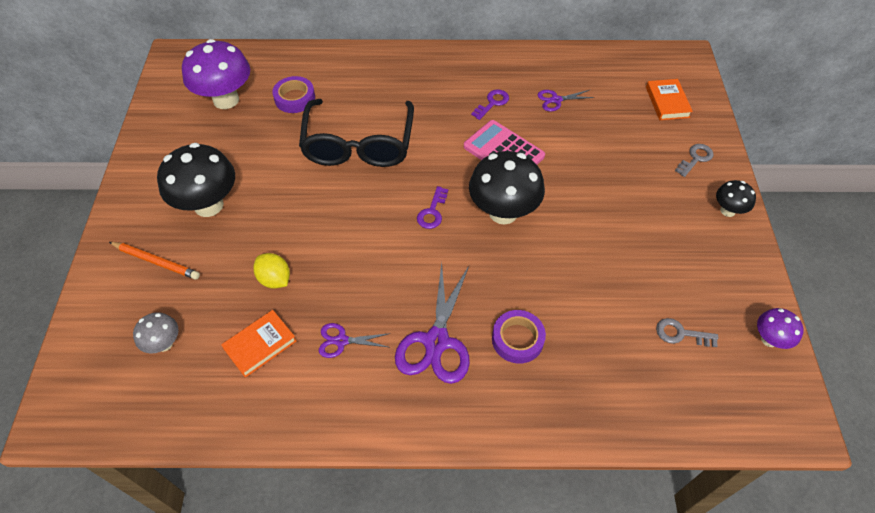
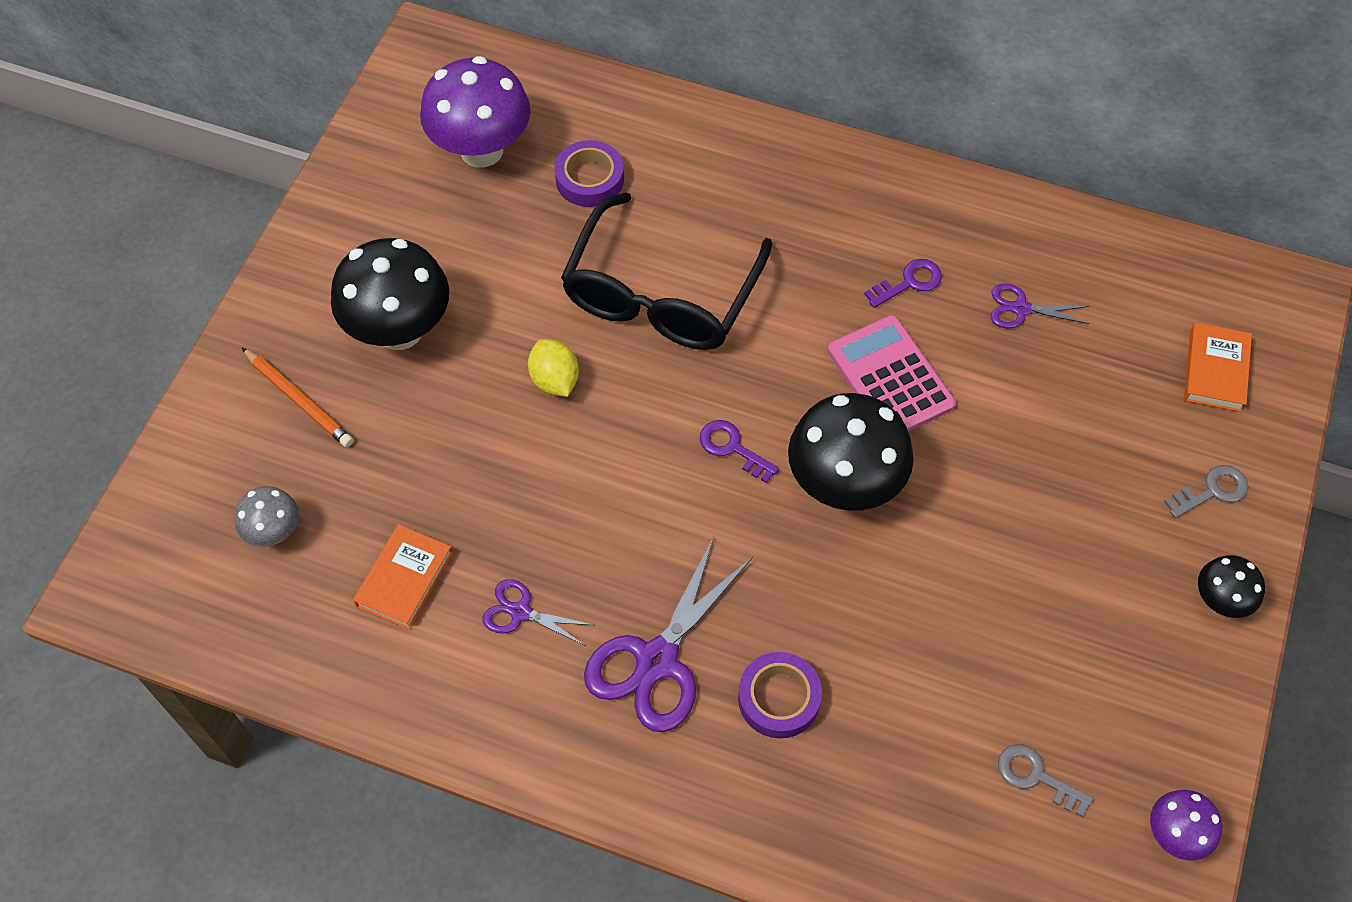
camera: 20 degrees right, 5 degrees up
orange book [221,310,296,378] -> orange book turned 45 degrees counterclockwise [353,524,453,630]
yellow lemon [253,253,290,289] -> yellow lemon moved to [528,339,579,397]
purple key [417,186,448,229] -> purple key turned 90 degrees clockwise [700,420,779,483]

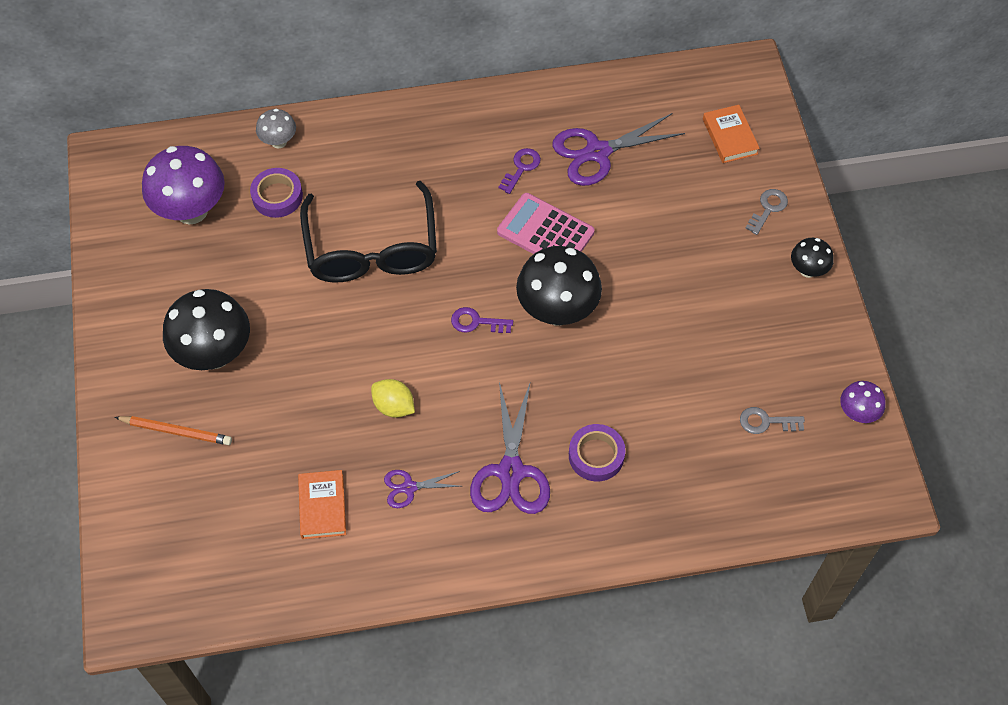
camera: 30 degrees left, 0 degrees up
grey mushroom [234,486,299,547] -> grey mushroom moved to [256,109,296,148]
yellow lemon [528,339,579,397] -> yellow lemon moved to [371,379,415,418]
purple scissors [991,284,1090,329] -> purple scissors [552,113,685,186], size x1.92

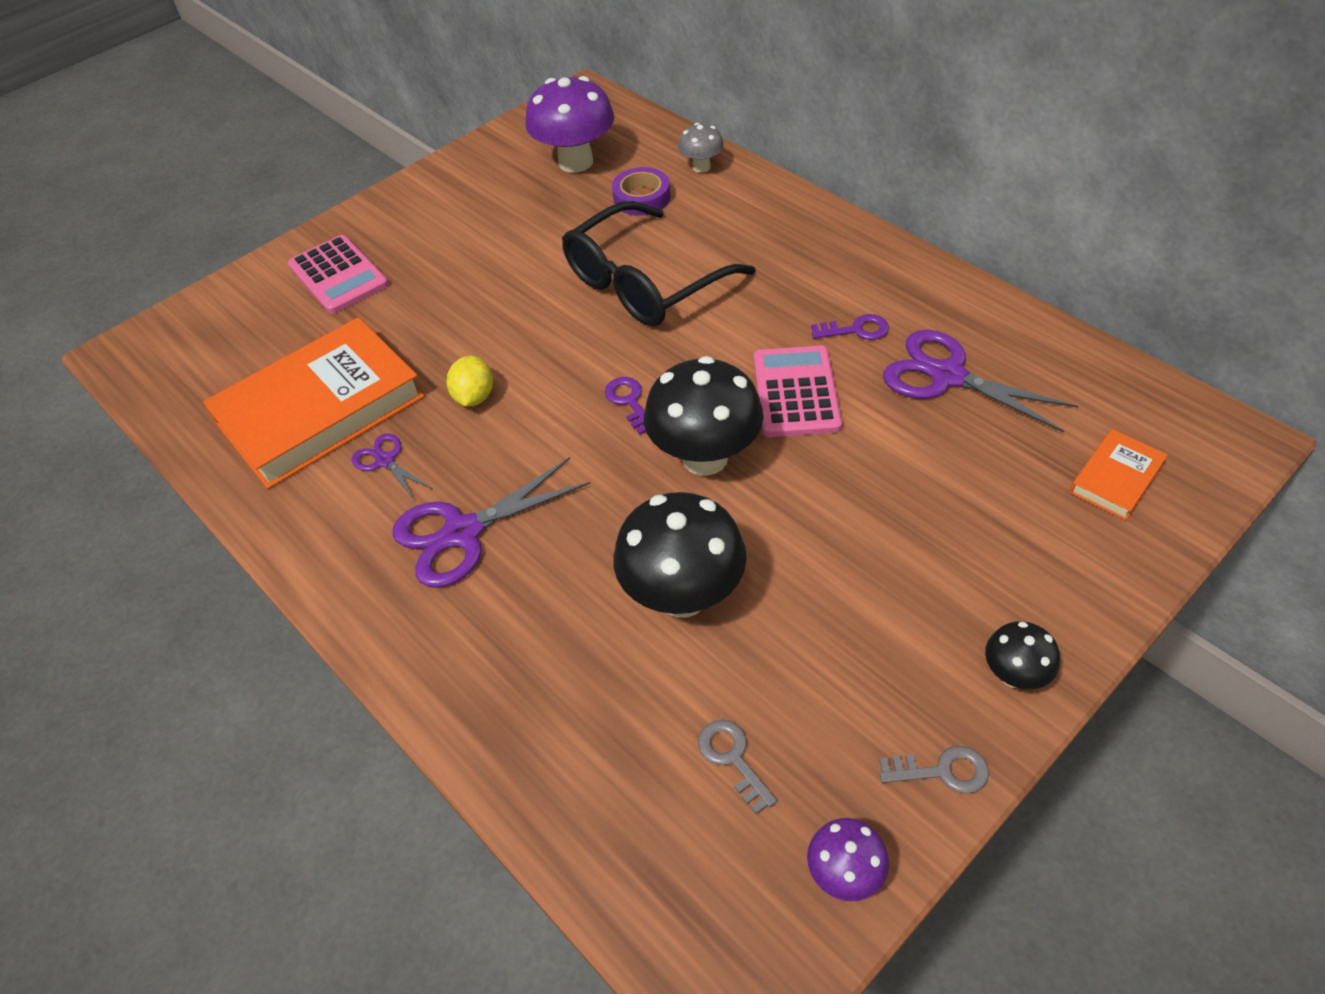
camera: 60 degrees right, 10 degrees down
orange pencil [114,416,232,445] -> pink calculator [288,235,389,314]
black mushroom [163,289,250,370] -> black mushroom moved to [613,492,747,618]
orange book [298,470,346,539] -> orange book [203,317,424,489], size x2.24
purple tape [569,424,625,482] -> none
grey key [745,189,788,235] -> grey key moved to [879,746,989,794]

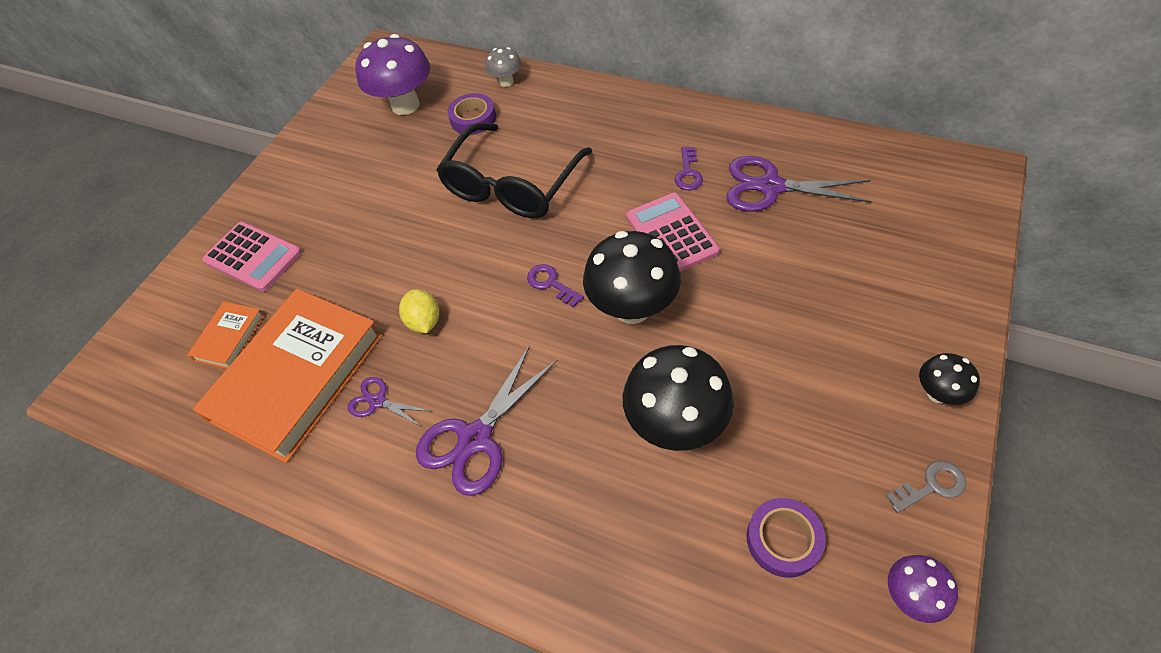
camera: 20 degrees left, 5 degrees up
grey key [698,720,777,814] -> purple tape [746,498,826,578]
purple key [811,314,889,340] -> purple key turned 120 degrees clockwise [675,147,703,190]
orange book [1070,429,1168,520] -> orange book moved to [188,302,265,369]

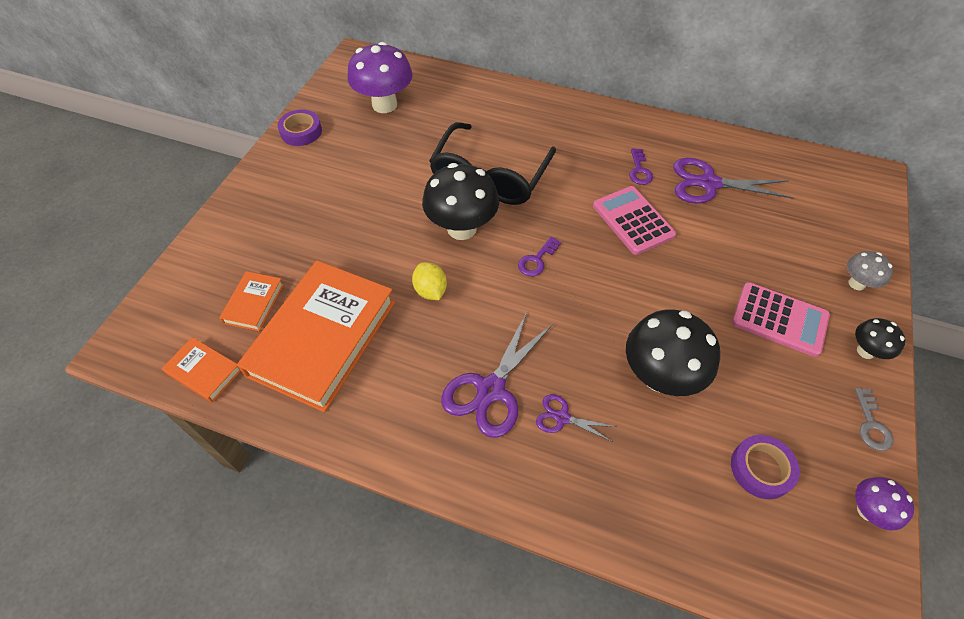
camera: 10 degrees left, 0 degrees up
pink calculator [202,222,302,292] -> pink calculator moved to [732,282,830,357]
purple scissors [347,377,430,426] -> purple scissors moved to [536,394,616,442]
purple tape [447,93,496,135] -> purple tape moved to [278,109,322,146]
grey mushroom [485,47,521,87] -> grey mushroom moved to [847,251,893,290]
purple key [527,264,584,307] -> purple key turned 90 degrees counterclockwise [518,236,561,276]
black mushroom [583,231,681,324] -> black mushroom moved to [422,163,499,240]
grey key [886,461,967,513] -> grey key turned 120 degrees clockwise [855,388,893,451]
none -> orange book [161,337,241,403]

